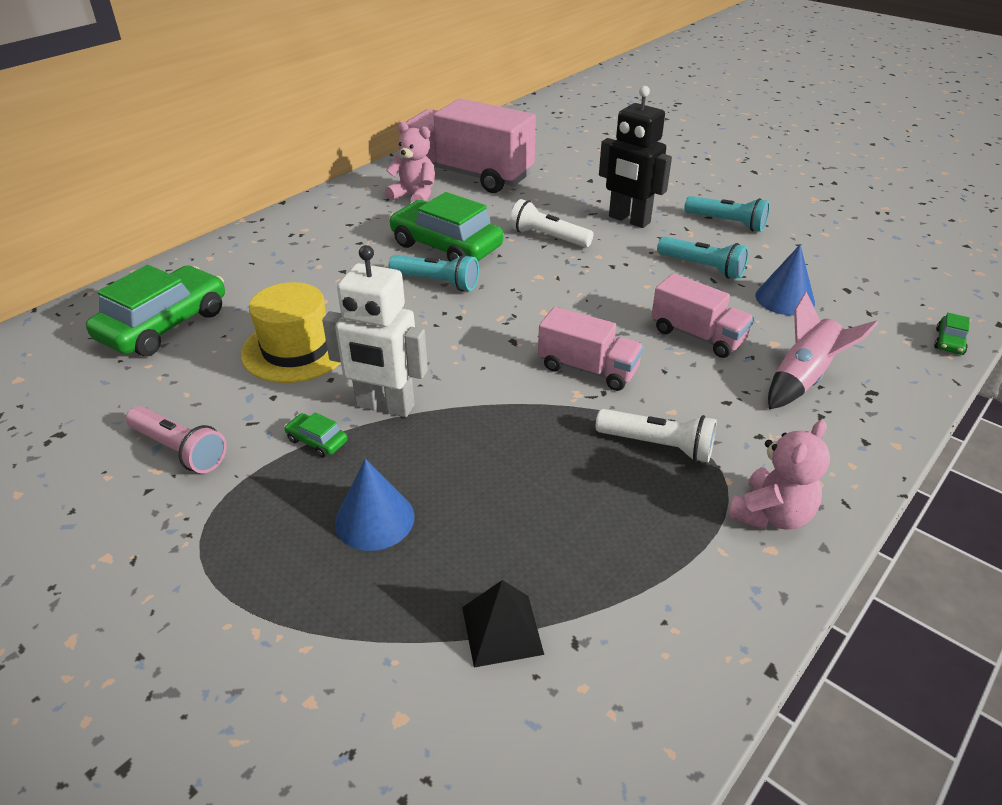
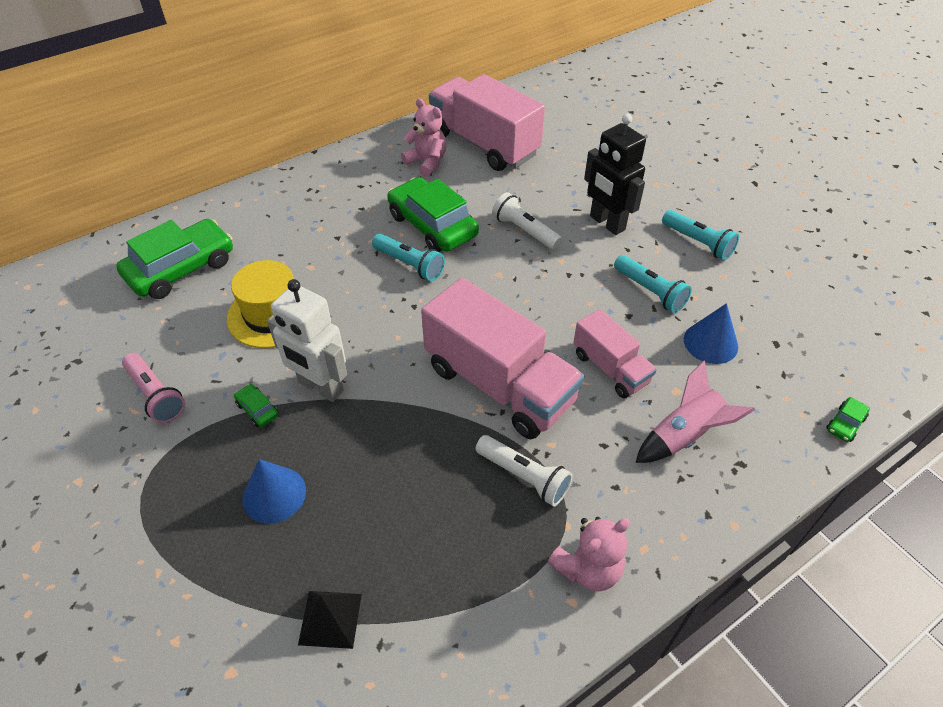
camera: 15 degrees right, 10 degrees up
pink truck [538,307,644,391] -> pink truck [421,278,584,439], size x1.83

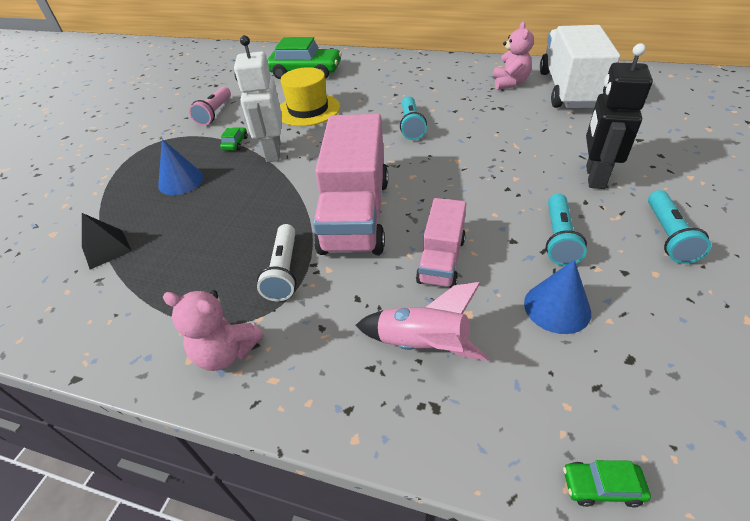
camera: 55 degrees right, 5 degrees down
green car [387,177,479,252] -> none
pink truck [429,74,545,171] -> white truck [540,25,620,108]
white flashlight [492,192,562,250] -> none

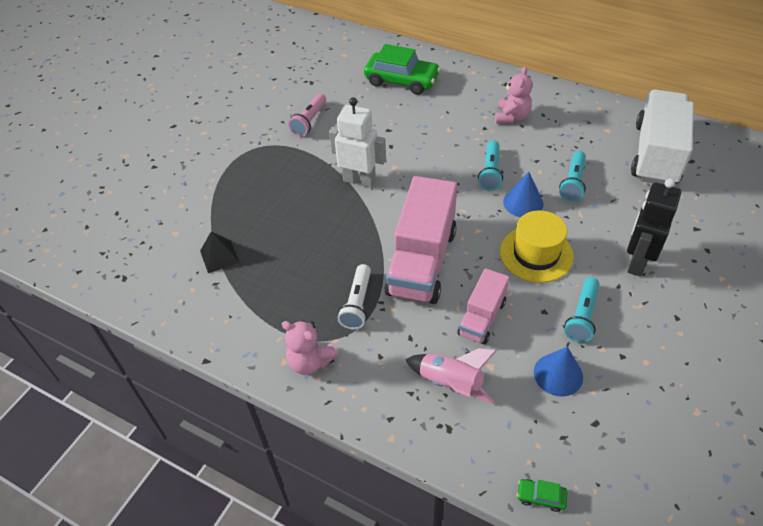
camera: 10 degrees right, 5 degrees up
blue cone [158,139,204,195] -> blue cone moved to [503,172,544,217]
green car [220,127,248,151] -> none
white robot [234,35,282,162] -> white robot turned 105 degrees clockwise [329,97,386,188]
yellow hat [280,67,340,126] -> yellow hat moved to [500,210,574,283]
pink teddy bear [493,22,534,90] -> pink teddy bear moved to [495,67,533,124]
turquoise flashlight [648,190,711,264] -> turquoise flashlight moved to [559,151,586,202]

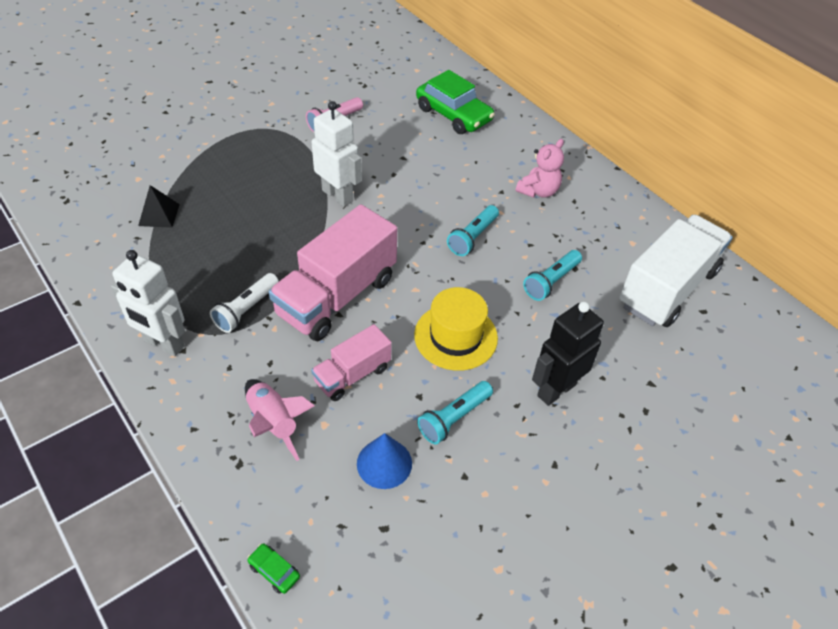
camera: 20 degrees right, 0 degrees up
pink teddy bear [282,320,338,375] -> white robot [111,250,185,356]
blue cone [503,172,544,217] -> none

